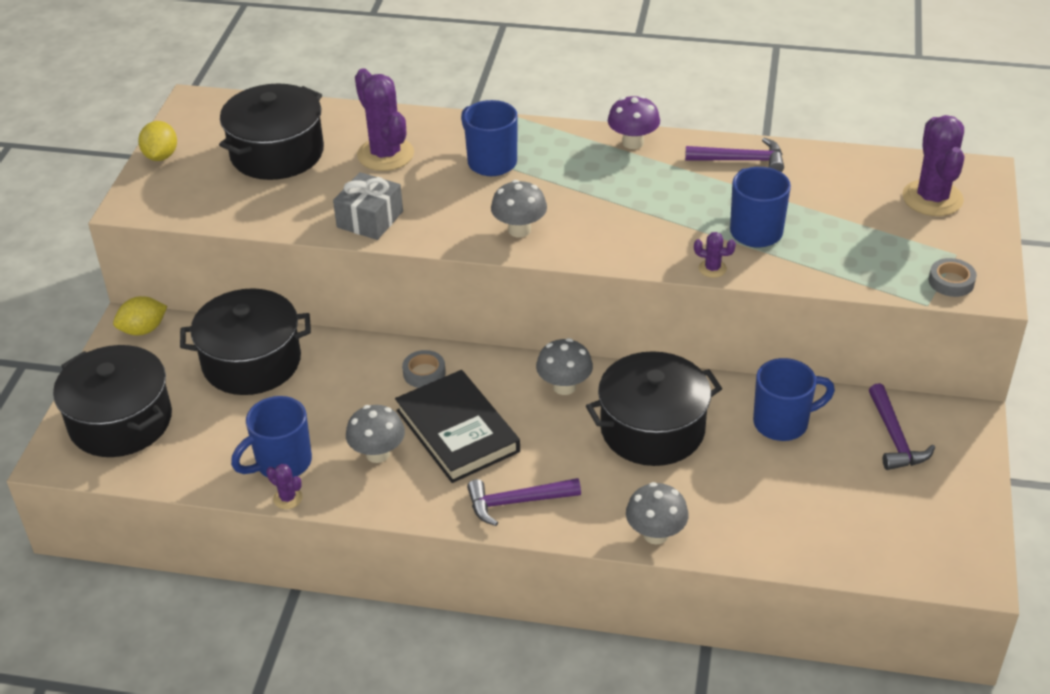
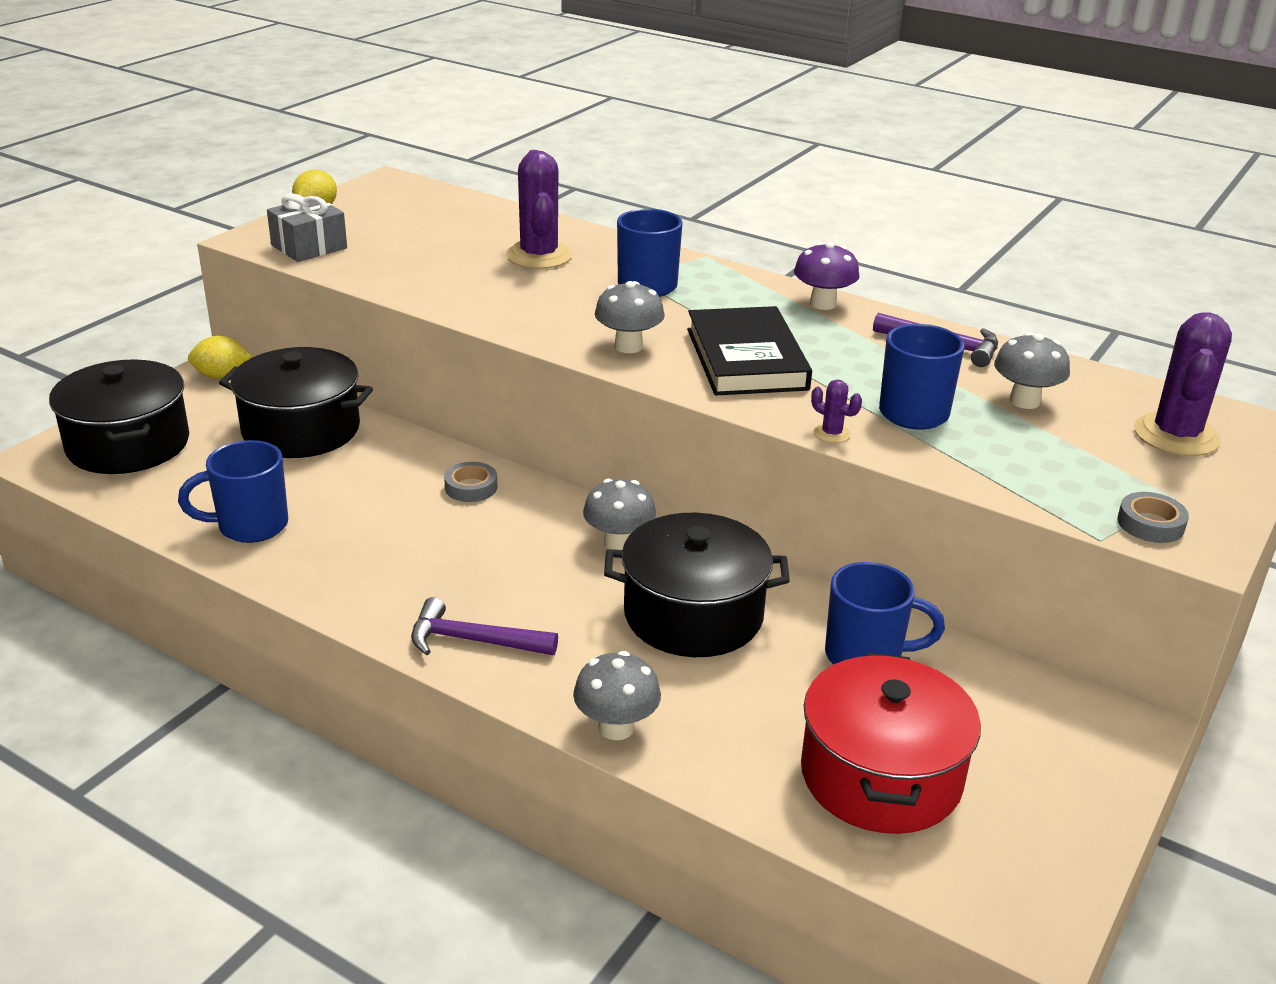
camera: 20 degrees right, 10 degrees down
black pot [219,83,324,180] -> none
purple cactus [266,464,303,509] -> none
grey gift [333,172,403,240] -> grey gift moved to [267,193,347,262]
grey mushroom [346,405,405,463] -> grey mushroom moved to [994,333,1070,409]
black book [395,370,520,483] -> black book moved to [687,306,812,396]
purple hammer [869,383,935,470] -> none
none -> red pot [801,653,981,834]

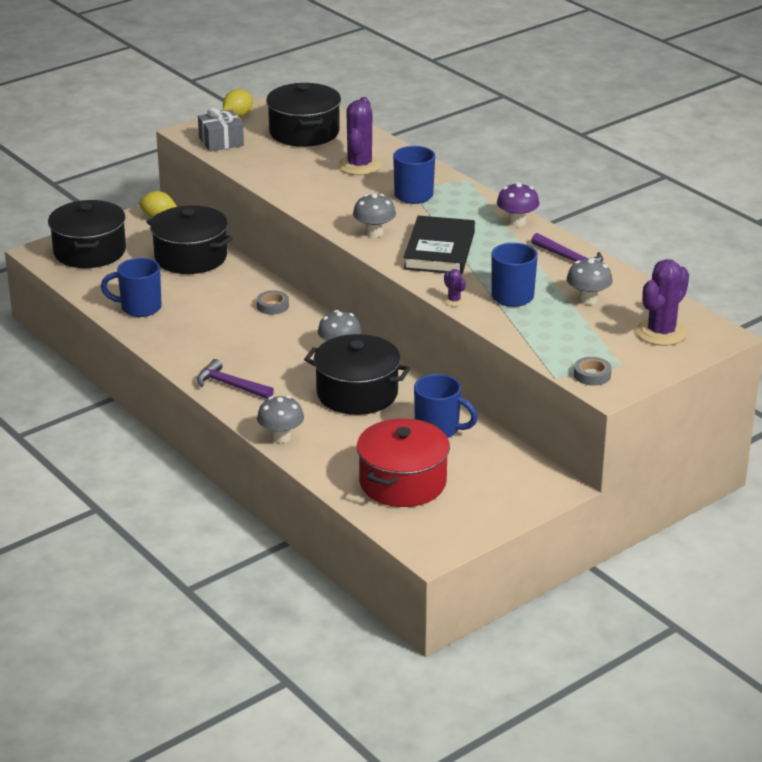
camera: 20 degrees right, 0 degrees up
none -> black pot [266,83,341,147]

